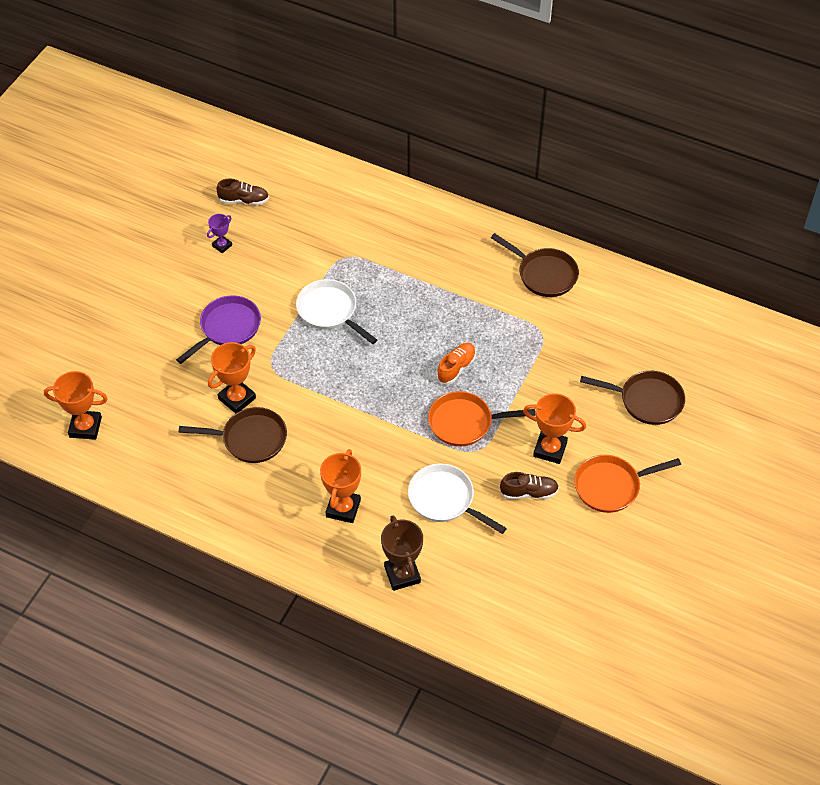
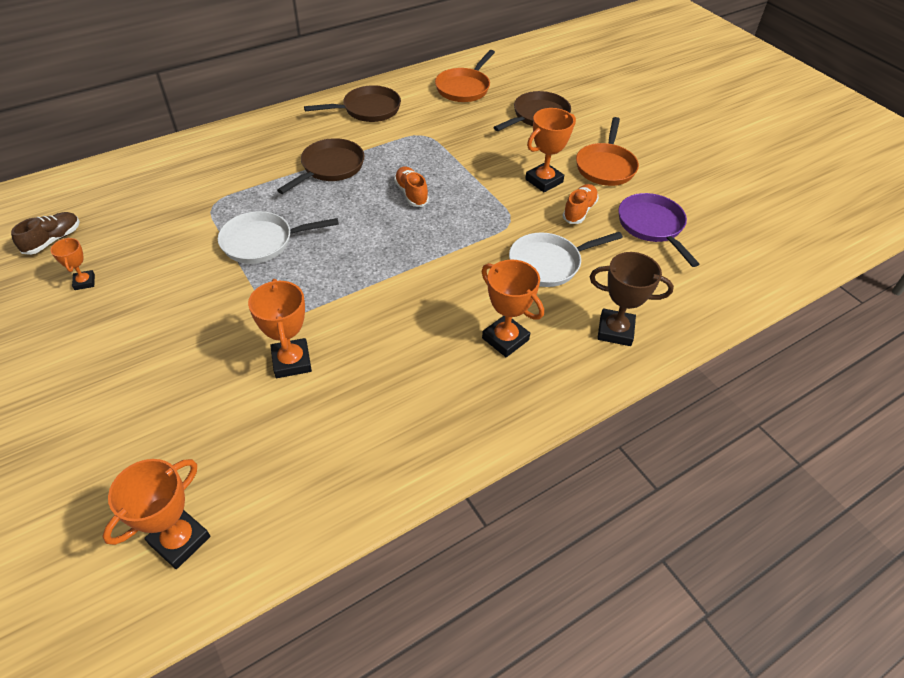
camera: 60 degrees left, 5 degrees down
purple pan [176,295,261,364] -> purple pan moved to [618,193,699,267]
brown pan [178,407,287,463] -> brown pan moved to [277,138,365,194]
purple trophy [207,214,232,253] -> orange trophy [50,238,95,290]
orange pan [428,391,535,446] -> orange pan moved to [435,50,495,102]
brown shoe [500,472,559,500] -> orange shoe [562,184,599,224]

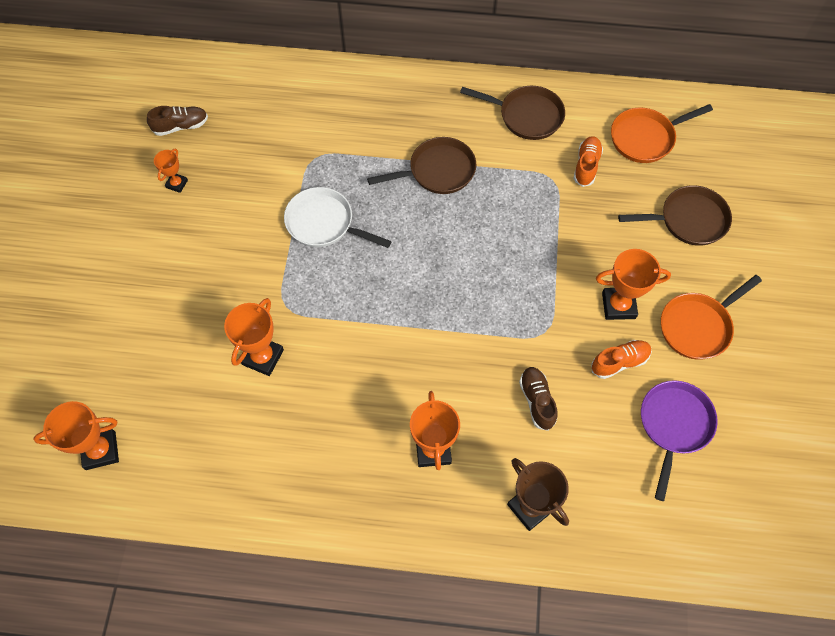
camera: 40 degrees right, 15 degrees up
orange shoe [394,166,429,207] -> orange shoe moved to [573,136,603,187]
white pan [509,232,623,287] -> brown shoe [519,367,557,431]

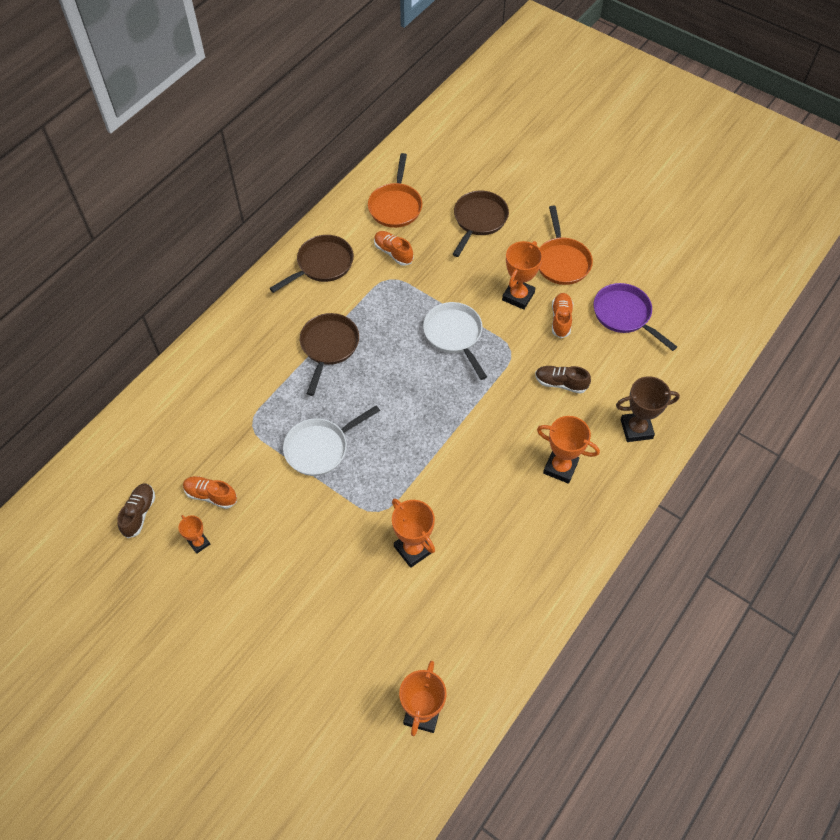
camera: 60 degrees left, 5 degrees down
none -> orange shoe [183,476,237,509]
none -> white pan [423,302,487,380]

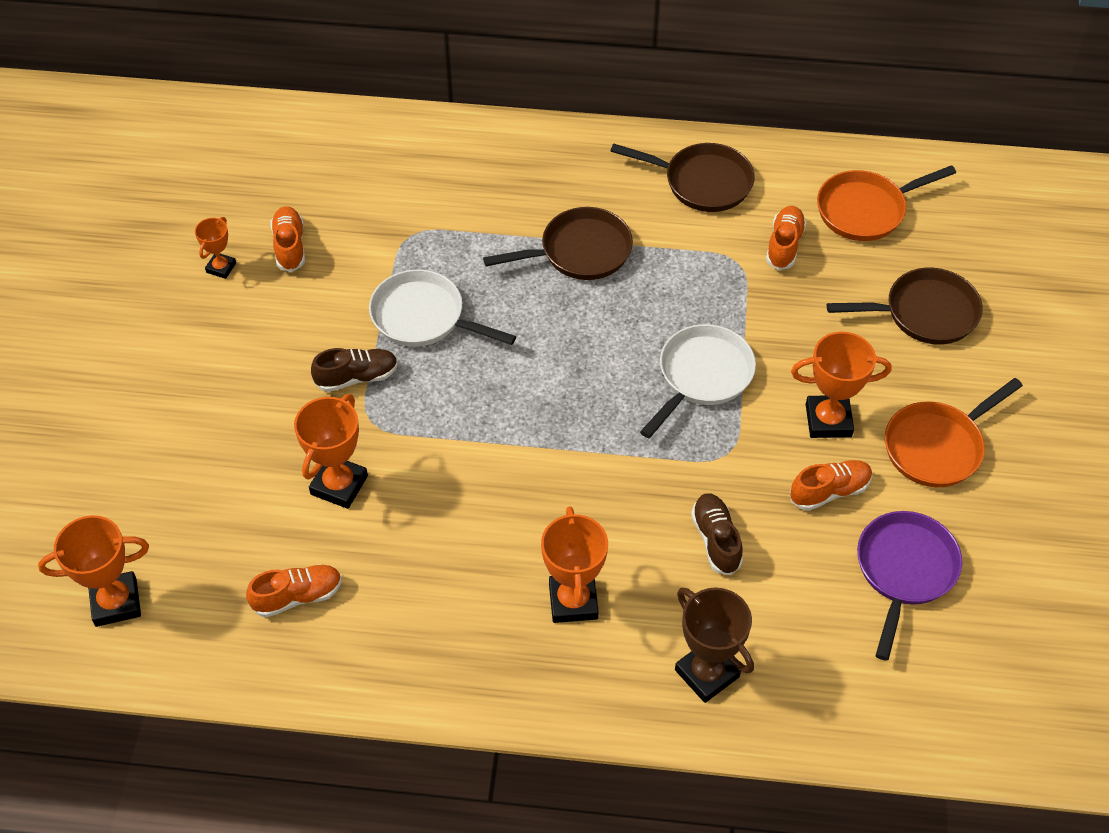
camera: 60 degrees right, 5 degrees down
brown shoe [117,483,155,538] -> brown shoe moved to [311,348,398,392]
none -> orange shoe [246,564,342,617]

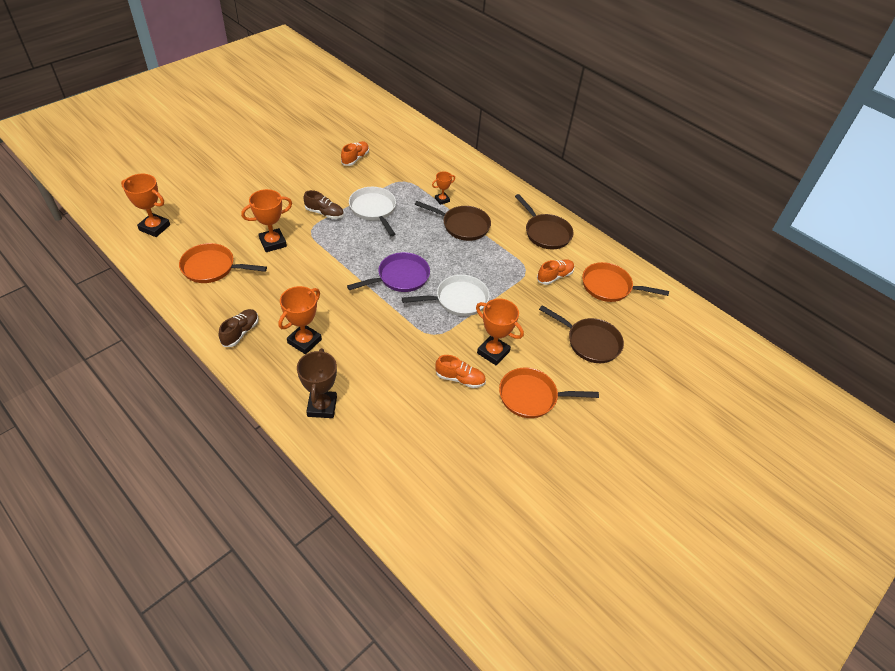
camera: 35 degrees right, 5 degrees down
orange trophy [195,217,236,279] -> orange trophy moved to [432,171,455,205]
orange shoe [246,564,342,617] -> orange pan [179,243,267,283]
brown shoe [691,493,743,575] -> brown shoe moved to [219,309,259,347]
purple pan [857,511,962,661] -> purple pan moved to [347,252,430,292]

